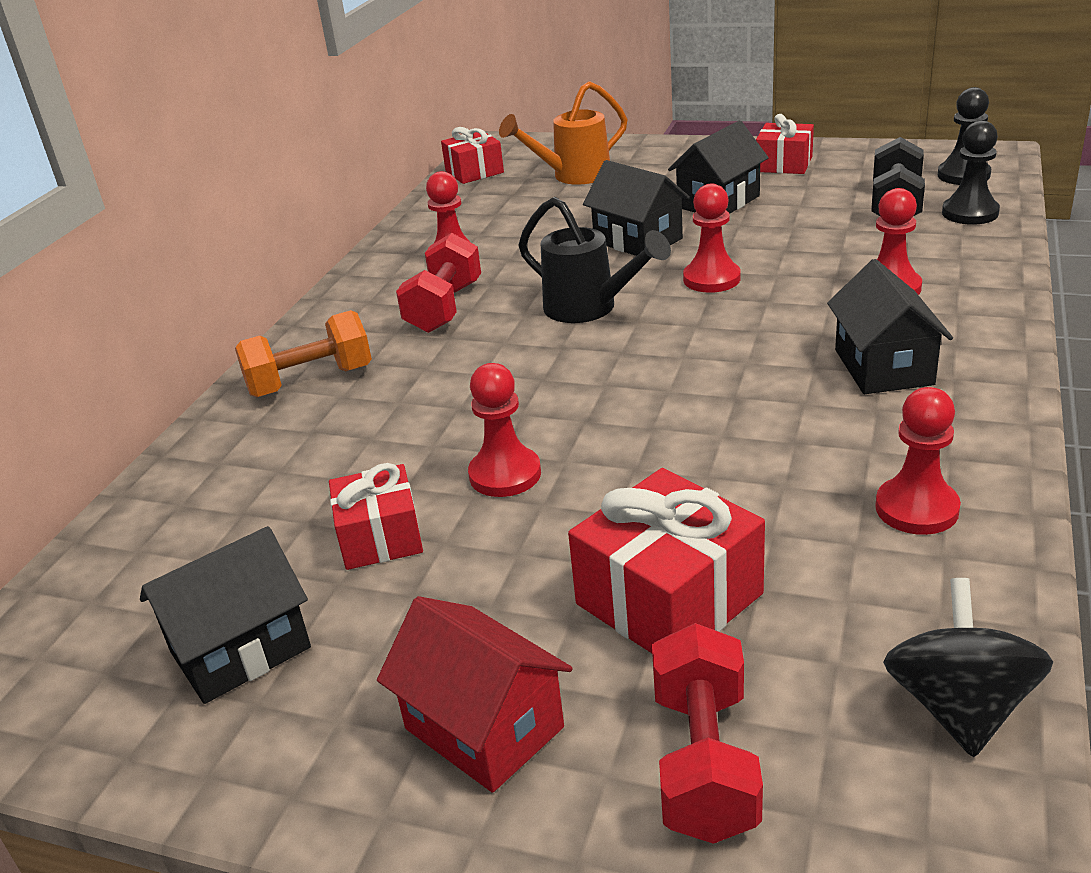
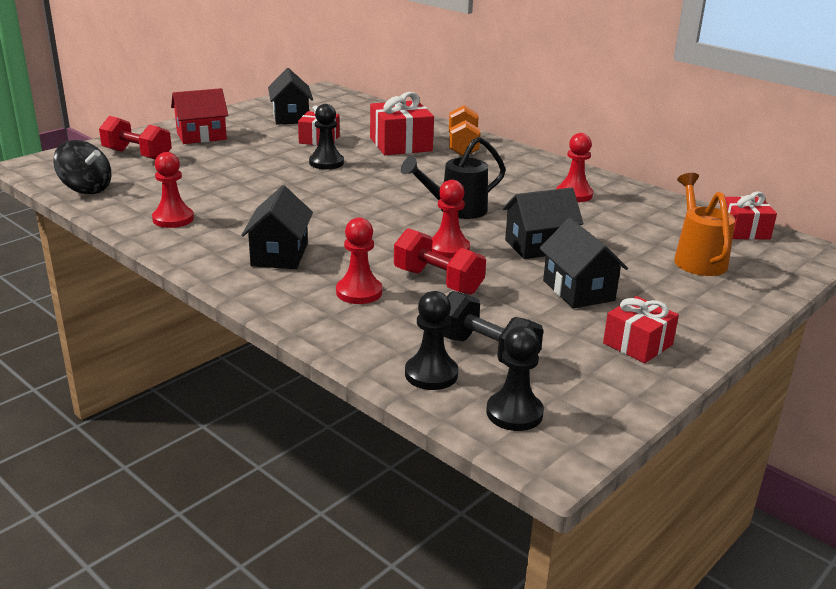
camera: 110 degrees right, 5 degrees down
red dumbbell [396,233,481,333] -> red dumbbell moved to [394,228,486,295]
red pawn [468,363,541,497] -> black pawn [309,104,344,169]
red gift [568,468,765,653] -> red gift moved to [370,92,434,155]
black house [827,259,953,394] -> black house turned 75 degrees clockwise [241,185,313,269]

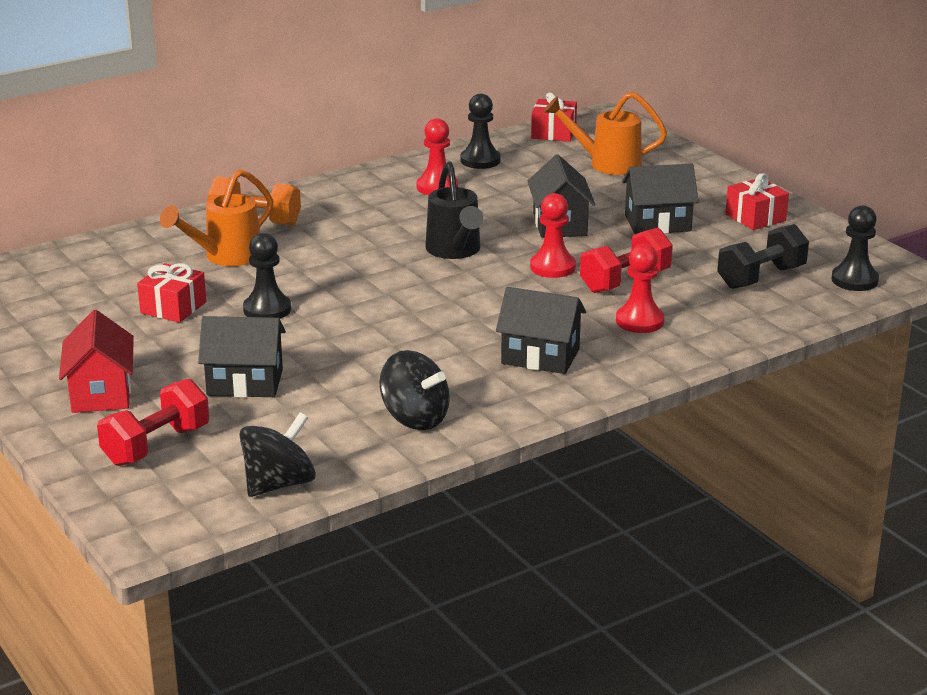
camera: 75 degrees left, 0 degrees up
red pawn [152,152,194,228] -> black spinning top [379,350,450,430]
black house [268,68,313,124] -> black house moved to [198,316,286,397]
red gift [370,92,434,155] -> orange watering can [160,169,273,266]
black pawn [405,291,458,390] -> black pawn moved to [461,94,501,169]

